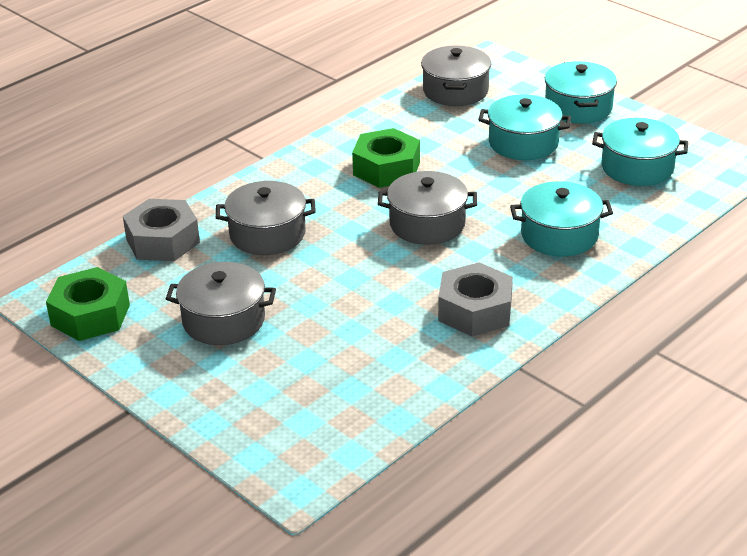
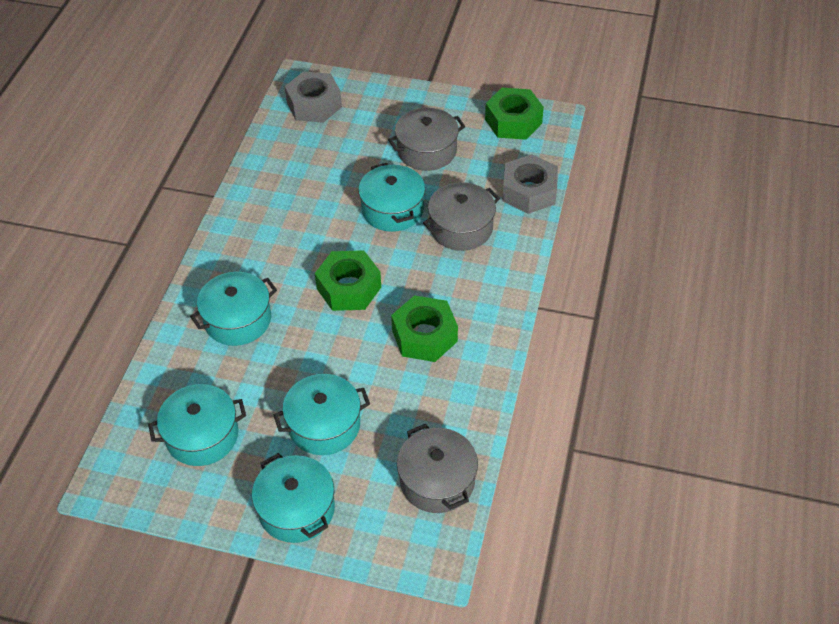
camera: 150 degrees right, 15 degrees up
grey pot [378,171,477,245] -> green nut [315,250,381,311]
grey nut [438,262,513,337] -> grey nut moved to [285,71,342,123]
none -> turquoise pot [358,163,425,232]

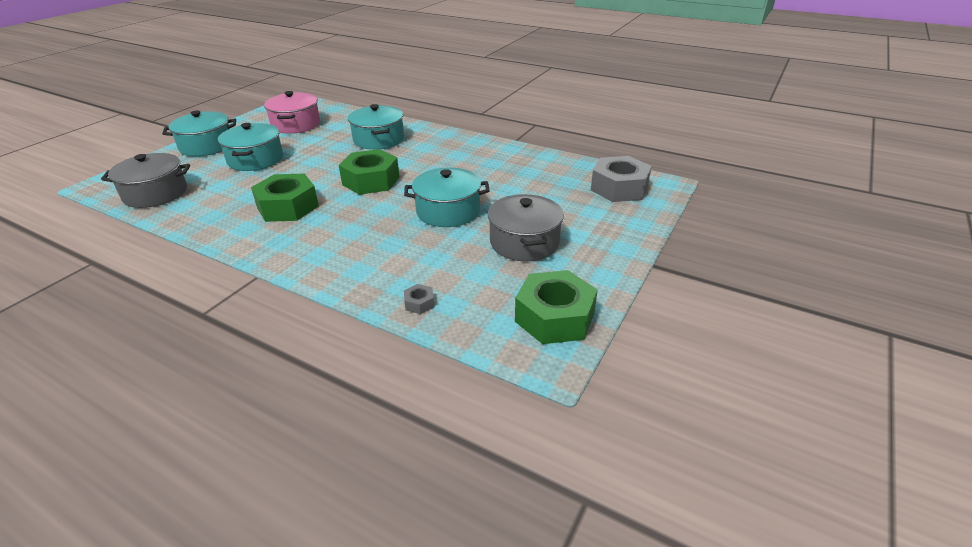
camera: 105 degrees right, 15 degrees down
turquoise pot [148,384,246,466] -> pink pot [264,91,320,134]
grey pot [423,182,500,251] -> none
grey nut [502,154,558,214] -> grey nut [404,284,434,314], size x0.42

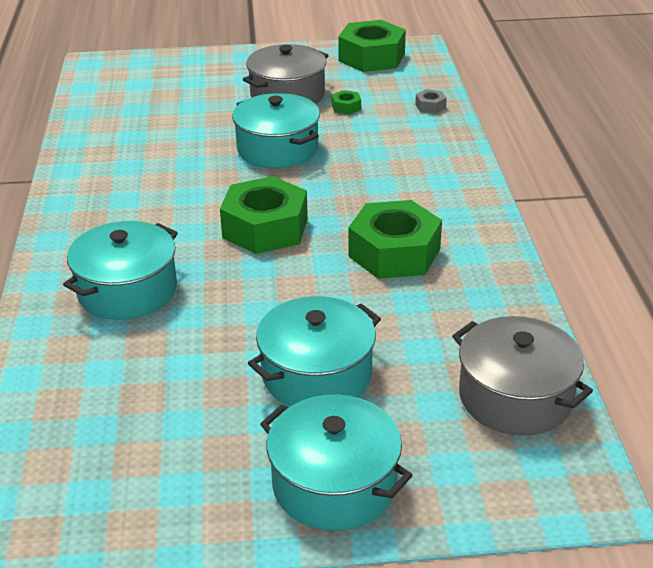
camera: 125 degrees left, 0 degrees up
pink pot [264,91,320,134] -> none
grey nut [591,156,652,202] -> none
none -> green nut [332,90,361,115]

